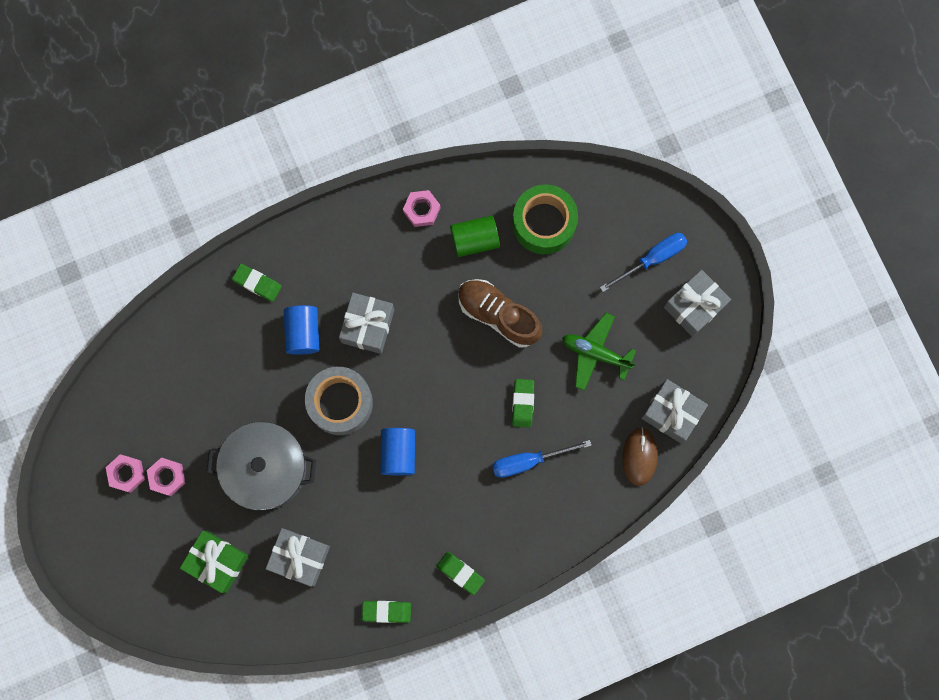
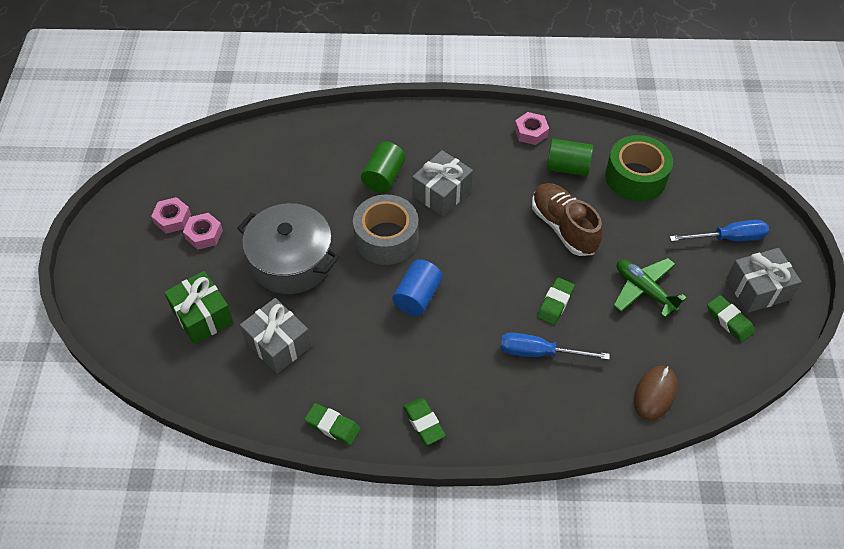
camera: 25 degrees right, 25 degrees down
green eraser [232,264,282,302] -> green eraser moved to [707,295,755,342]
blue cylinder [284,305,319,355] -> green cylinder [361,142,405,193]
grey gift [641,379,708,444] -> none

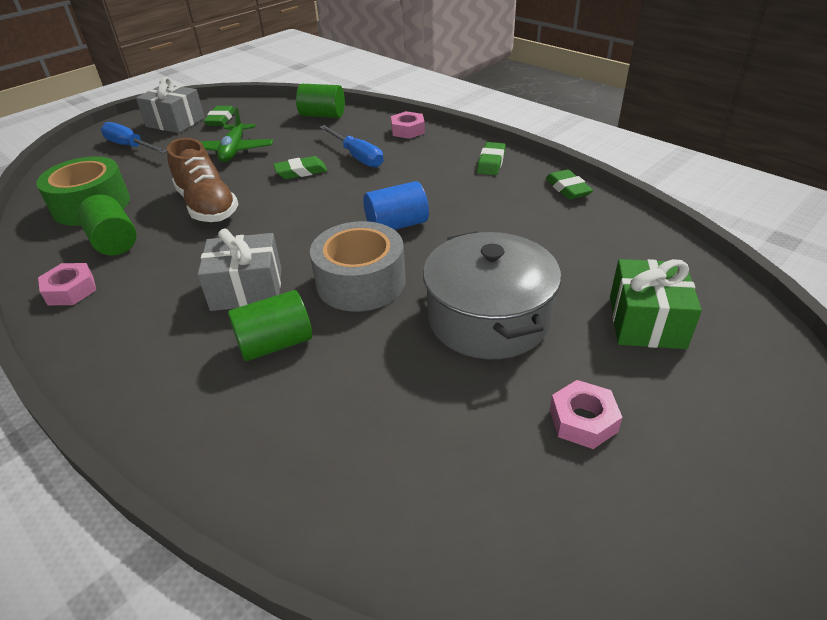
camera: 135 degrees left, 15 degrees down
pink nut [151,197,191,234] -> pink nut moved to [391,111,425,139]
grey gift [240,298,312,374] -> none
brown shoe [532,183,603,256] -> brown shoe turned 45 degrees counterclockwise [167,138,238,222]
brown mouse [634,366,677,420] -> green cylinder [296,84,345,118]

